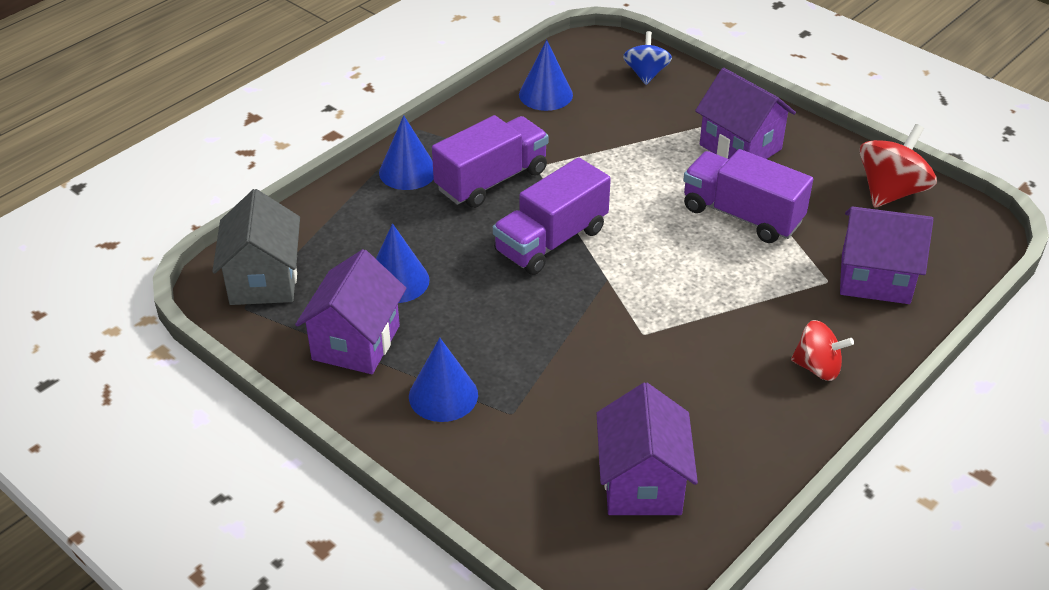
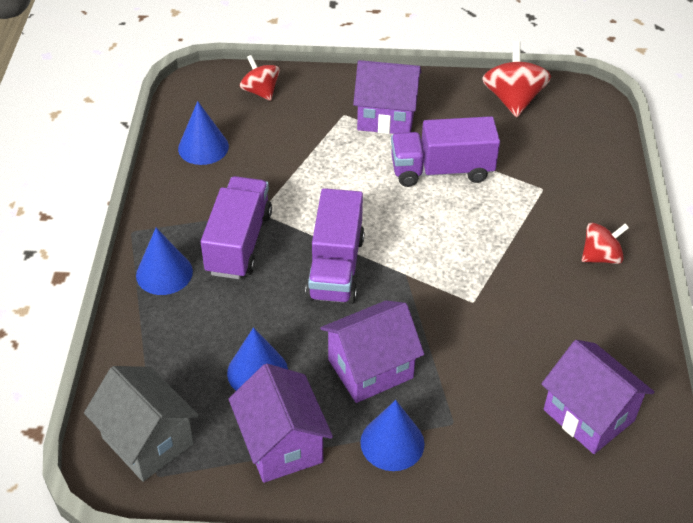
camera: 40 degrees left, 5 degrees up
blue spinning top [623,31,672,85] -> red spinning top [240,55,280,101]
purple house [840,206,933,304] -> purple house moved to [321,301,424,403]

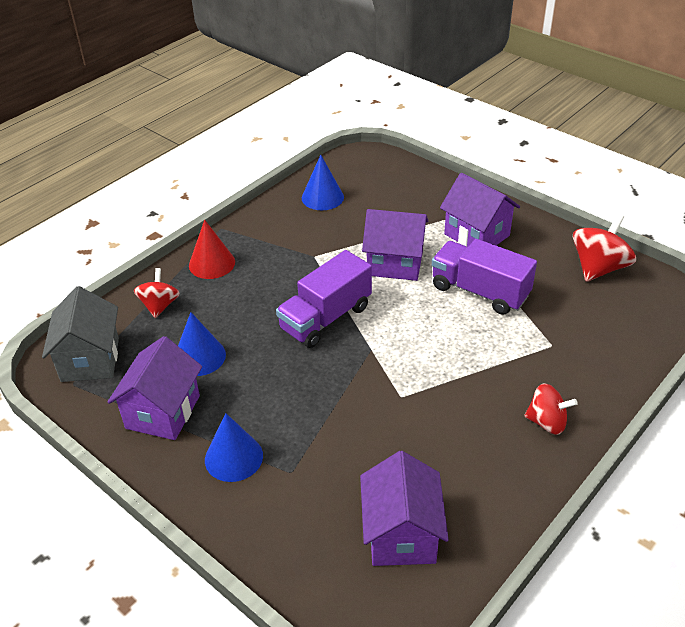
camera: 40 degrees right, 5 degrees down
blue cone [136,228,193,295] -> red cone [189,220,235,279]
purple truck [201,176,272,279] -> none
red spinning top [240,55,280,101] -> red spinning top moved to [134,268,180,318]
purple house [321,301,424,403] -> purple house moved to [362,209,428,281]

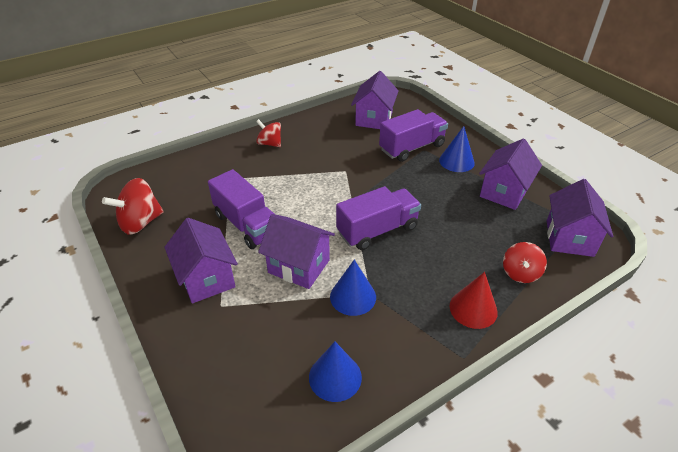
camera: 165 degrees left, 0 degrees up
grey house [42,286,119,382] -> purple house [547,179,613,257]
blue cone [178,312,226,376] -> blue cone moved to [330,260,376,316]
none -> purple truck [379,109,448,162]

